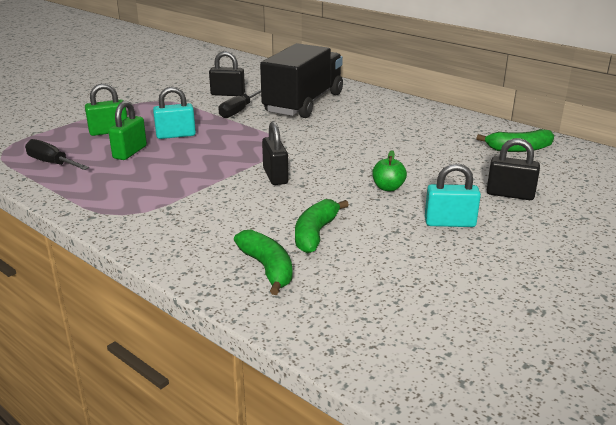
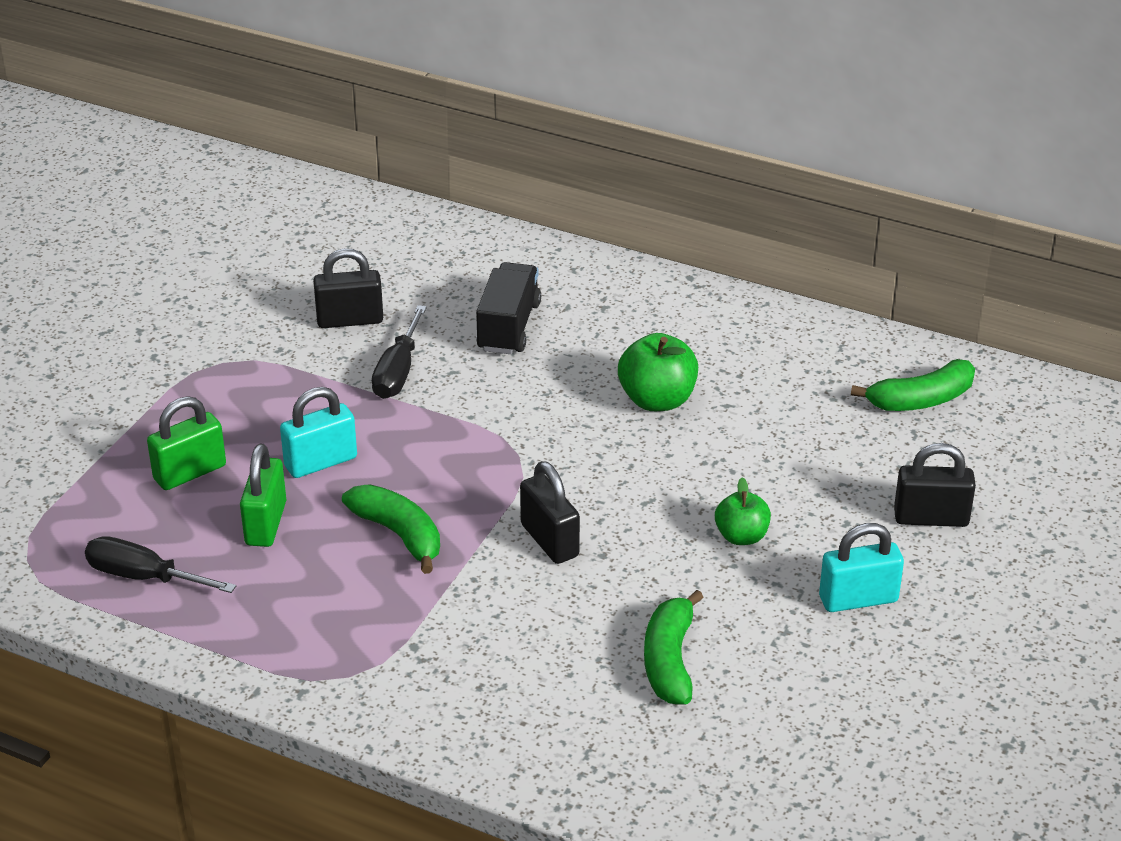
camera: 15 degrees left, 10 degrees up
green banana [234,230,292,295] -> green banana moved to [342,484,440,574]
black truck [260,43,343,118] -> black truck [476,262,541,354], size x0.54
none -> green apple [618,333,698,411]

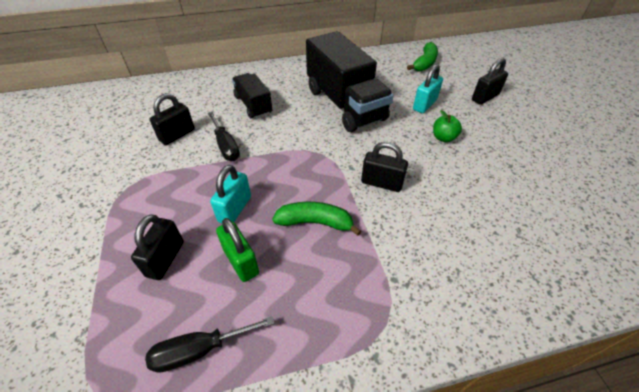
camera: 40 degrees left, 10 degrees up
green padlock [147,396,226,490] -> black padlock [131,214,184,280]
green apple [618,333,698,411] -> black truck [306,31,394,132]
green banana [644,590,704,705] -> none
turquoise padlock [819,523,904,612] -> turquoise padlock moved to [413,64,443,113]

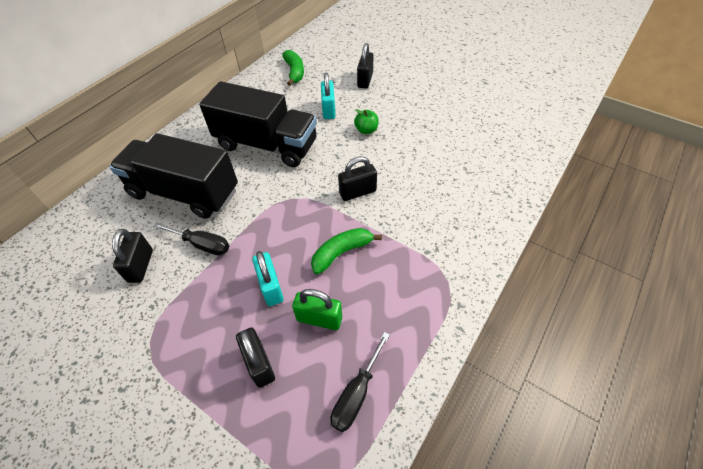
camera: 40 degrees left, 5 degrees up
black truck [232,73,272,118] -> black truck [109,133,238,219], size x1.85

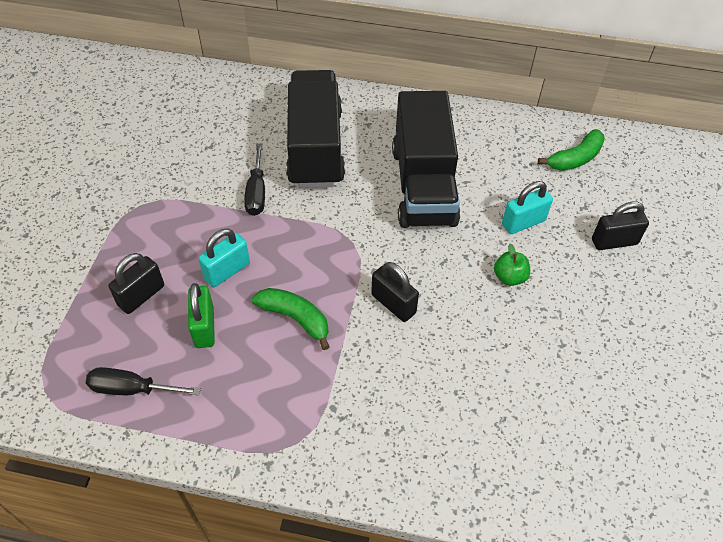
camera: 65 degrees right, 0 degrees up
black padlock [112,229,153,283] -> none

